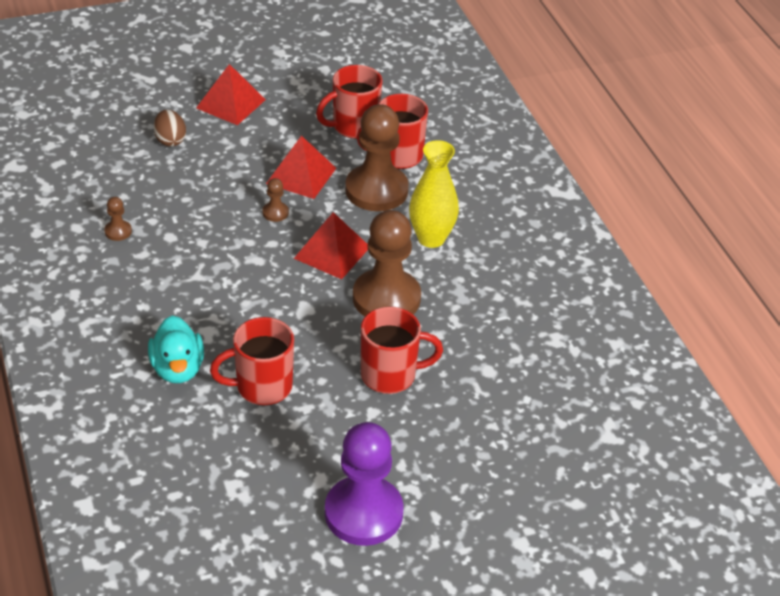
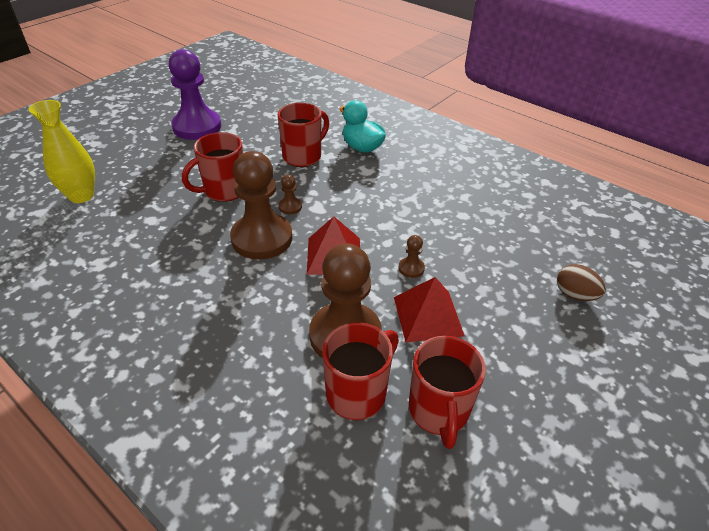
camera: 150 degrees right, 0 degrees up
brown pawn [104,197,132,241] -> brown pawn moved to [279,175,302,214]
red pyramid [196,64,266,125] -> none
red mug [316,65,383,139] -> red mug turned 150 degrees clockwise [409,336,486,449]
yellow vase [409,140,459,248] -> yellow vase moved to [29,100,95,203]

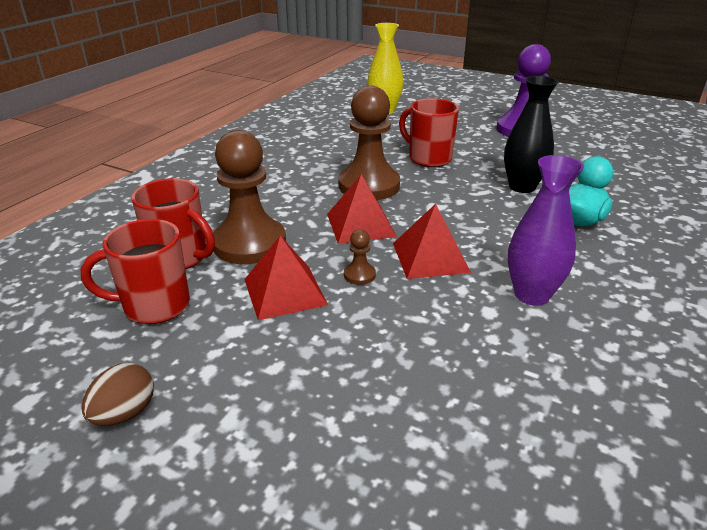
camera: 80 degrees right, 10 degrees down
red mug [278,103,329,167] -> black vase [504,76,558,193]
brown pawn [279,175,302,214] -> none
brown egg [557,264,606,301] -> brown egg moved to [81,363,154,426]
none -> red pyramid [393,204,471,279]
none -> purple vase [508,155,584,306]

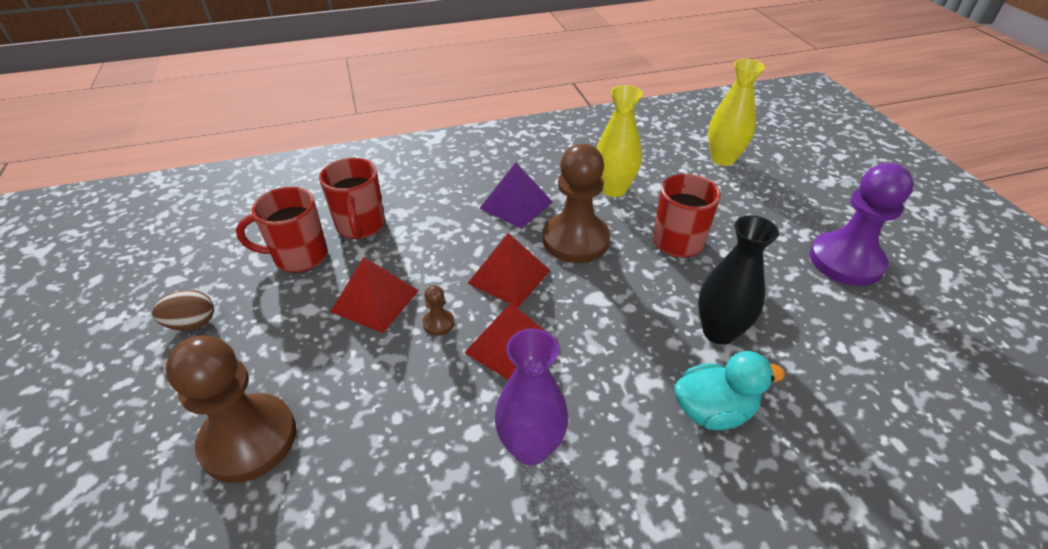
camera: 45 degrees right, 10 degrees up
red mug [81,219,190,324] -> red mug turned 45 degrees counterclockwise [236,187,328,273]
brown pawn [213,130,286,264] -> brown pawn moved to [166,336,296,483]
none -> purple pyramid [479,163,553,229]
none -> yellow vase [596,85,643,197]

